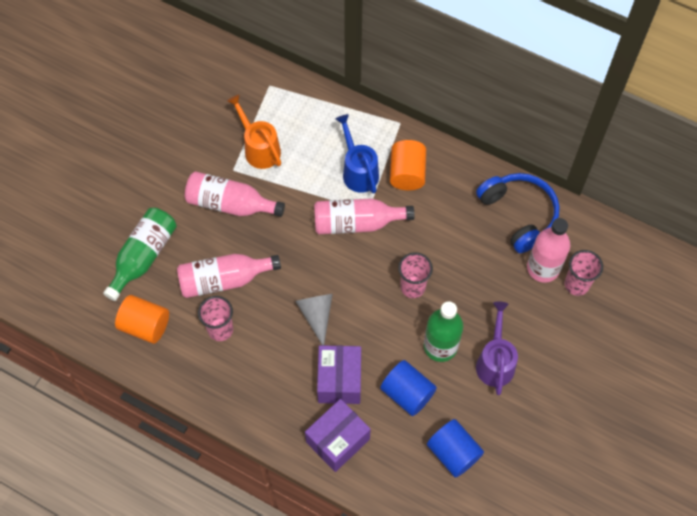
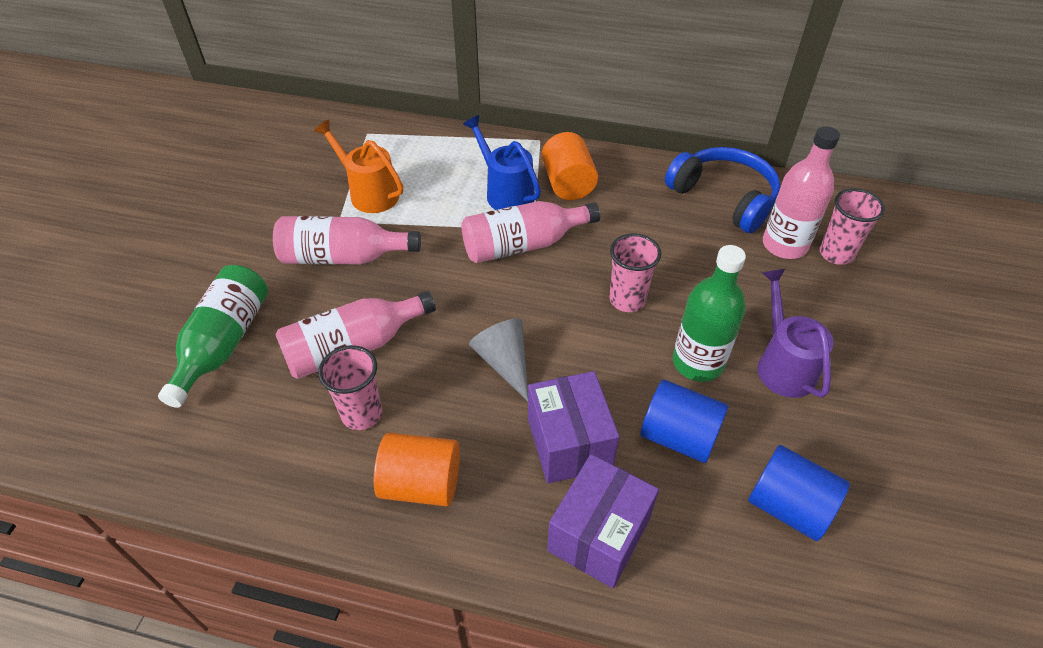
camera: 15 degrees left, 15 degrees down
orange cylinder [115,295,169,344] -> orange cylinder moved to [374,433,460,506]

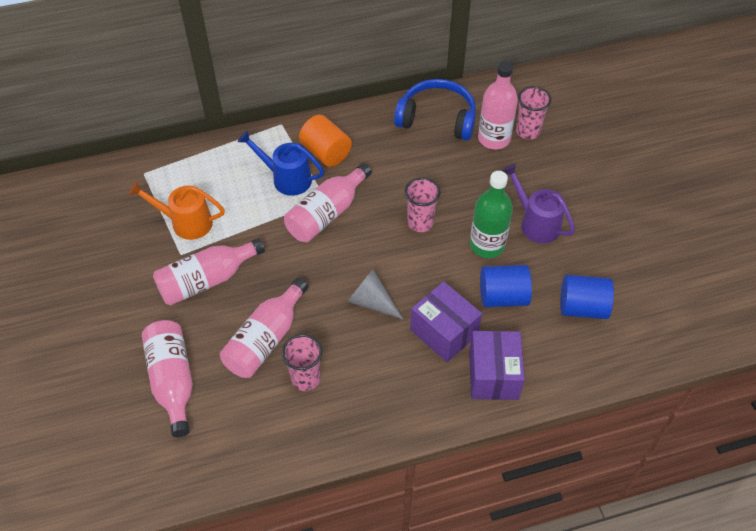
camera: 30 degrees left, 5 degrees up
green bottle [158,265,268,408] -> pink bottle [142,320,193,437]
orange cylinder [374,433,460,506] -> none

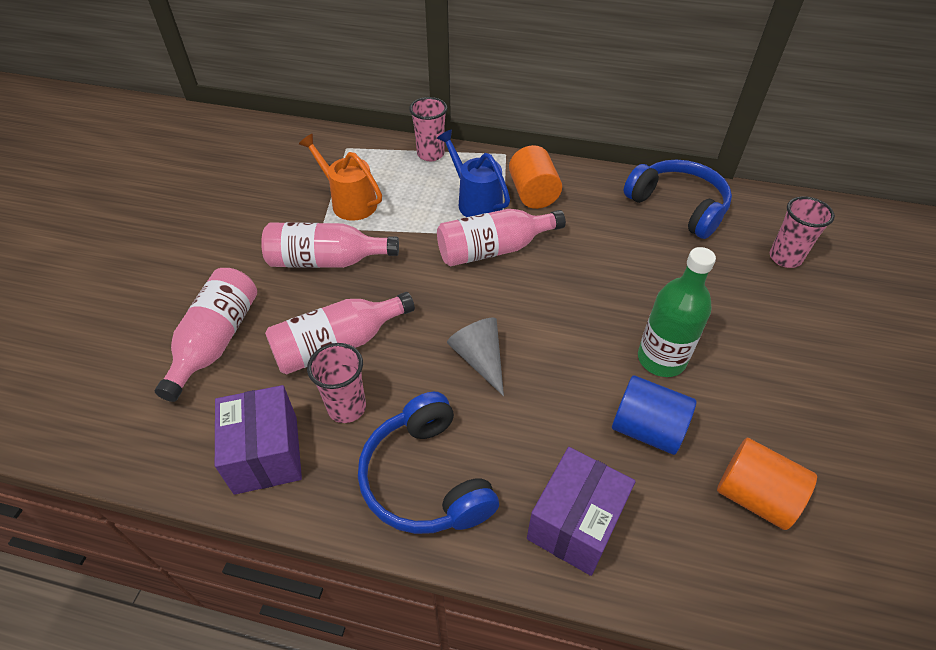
camera: 30 degrees right, 5 degrees down
pink cup [404,177,441,232] -> pink cup moved to [409,97,447,161]
purple box [410,281,482,362] -> purple box moved to [215,385,302,495]
pink bottle [478,61,518,149] -> none
purple watering can [502,163,575,243] -> none
blue cylinder [560,275,614,319] -> orange cylinder [717,438,817,530]
none -> blue headphones [358,392,499,534]

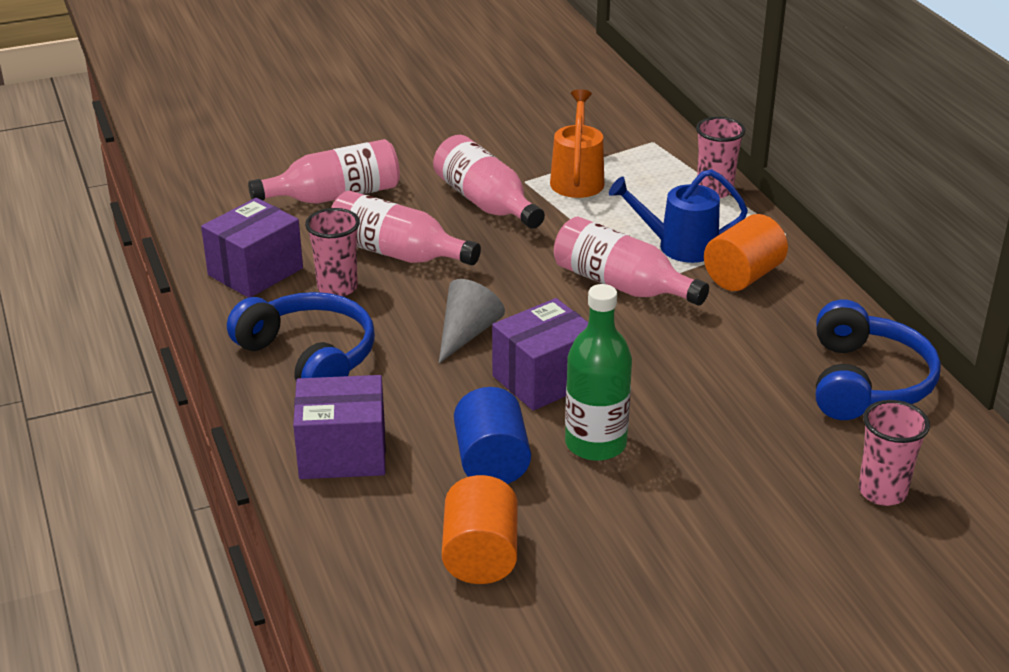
camera: 55 degrees right, 15 degrees down
blue headphones [358,392,499,534] -> blue headphones turned 105 degrees clockwise [227,292,375,380]
blue watering can [437,129,510,217] -> blue watering can turned 105 degrees counterclockwise [609,169,748,263]
none -> purple box [492,298,588,411]

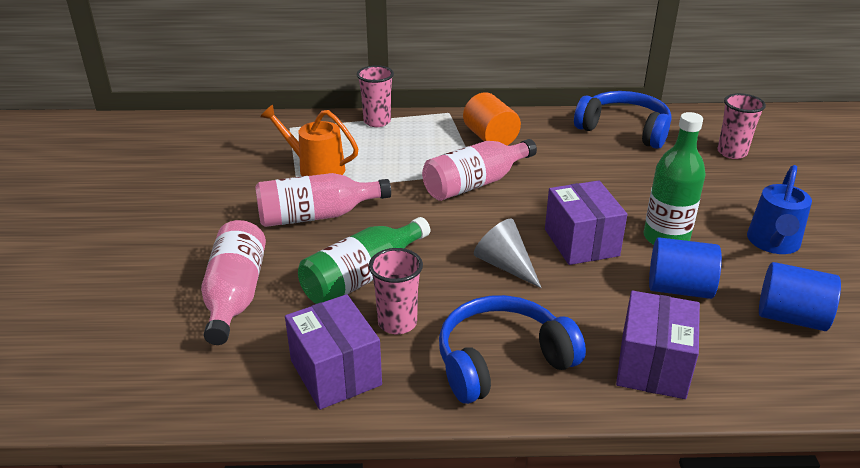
camera: 70 degrees left, 0 degrees up
pink bottle [331,191,481,265] -> green bottle [298,217,430,304]
orange cylinder [442,475,518,584] -> blue cylinder [759,262,841,331]
blue watering can [609,169,748,263] -> blue watering can moved to [747,165,812,254]

